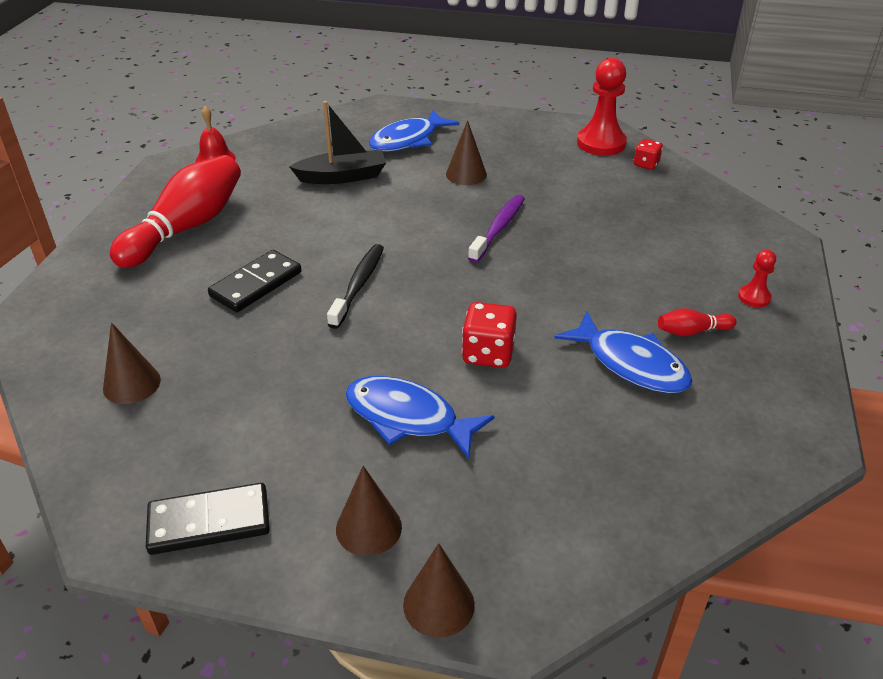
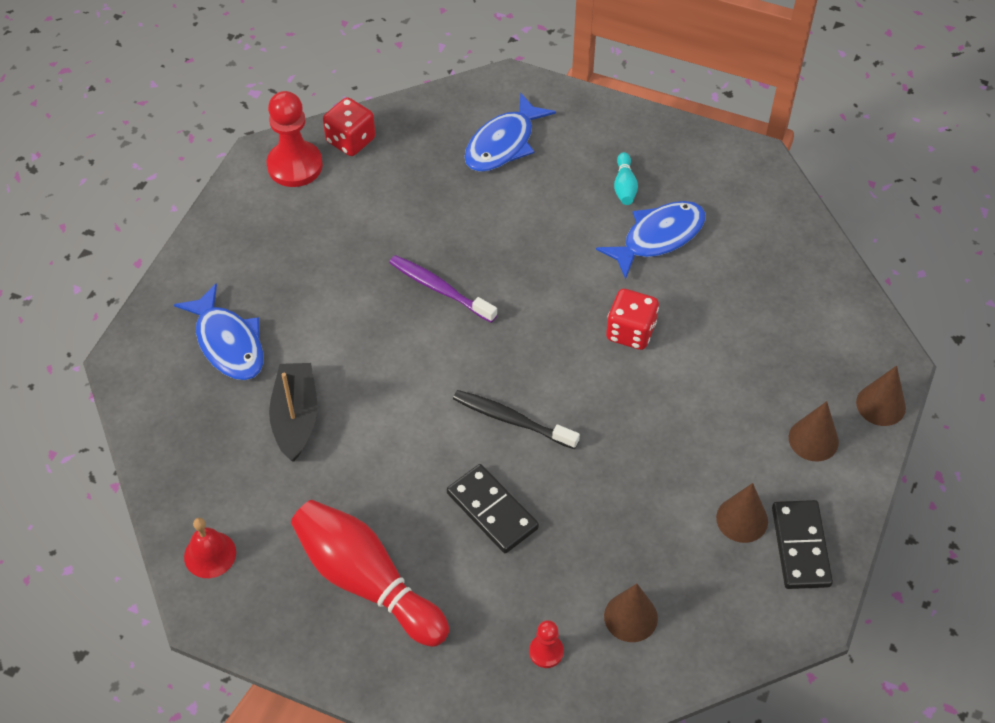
camera: 80 degrees left, 15 degrees up
blue fish [345,376,495,459] -> blue fish moved to [464,92,556,172]
brown cone [446,120,487,185] -> brown cone moved to [716,483,768,543]
red dice [634,139,663,170] -> red dice [323,97,375,156], size x1.62
red bowling pin [658,308,736,336] -> turquoise bowling pin [614,152,638,205]
red pawn [738,250,776,307] -> red pawn moved to [529,620,564,668]

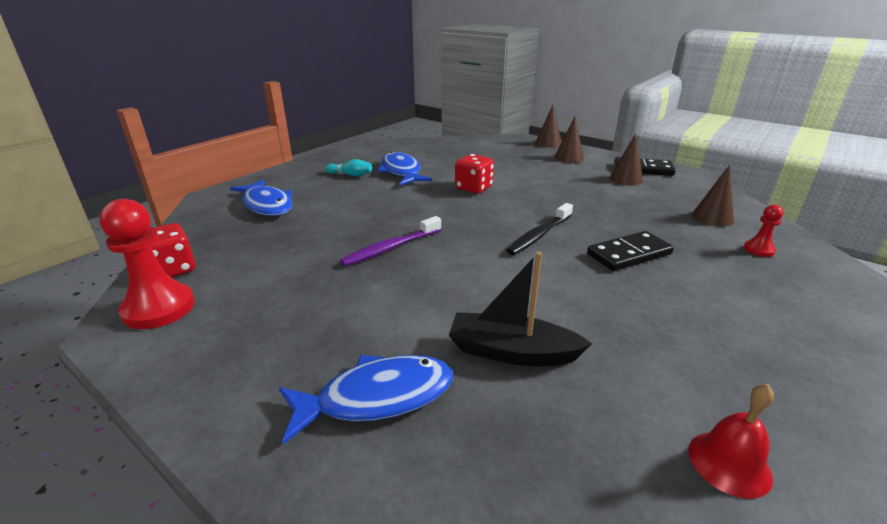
camera: 75 degrees left, 25 degrees down
red bowling pin [291,500,449,647] -> none

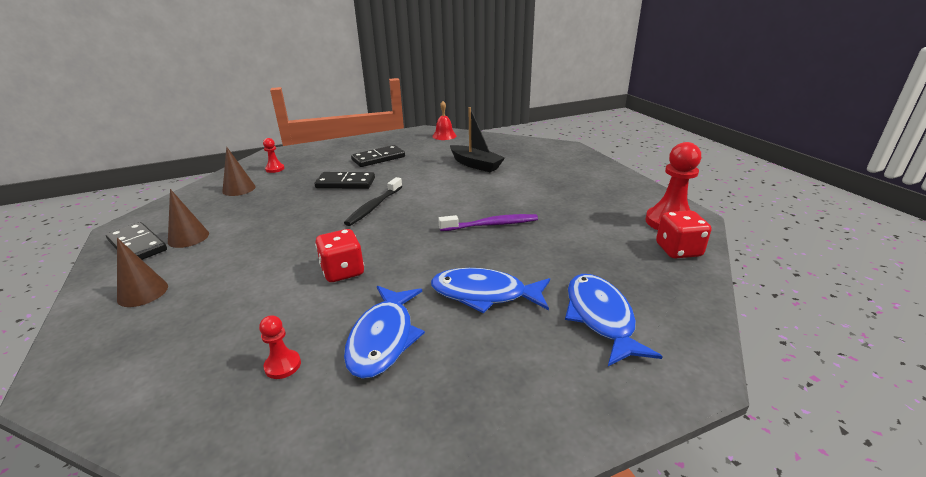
camera: 150 degrees left, 0 degrees up
blue fish [279,355,453,444] -> blue fish moved to [431,268,550,313]
turquoise bowling pin [326,159,372,176] -> none
black toothbrush [506,203,573,255] -> black toothbrush turned 135 degrees clockwise [344,177,403,226]
brown cone [535,105,562,148] -> none
none -> red pawn [259,315,301,379]
none -> black domino [351,145,405,167]

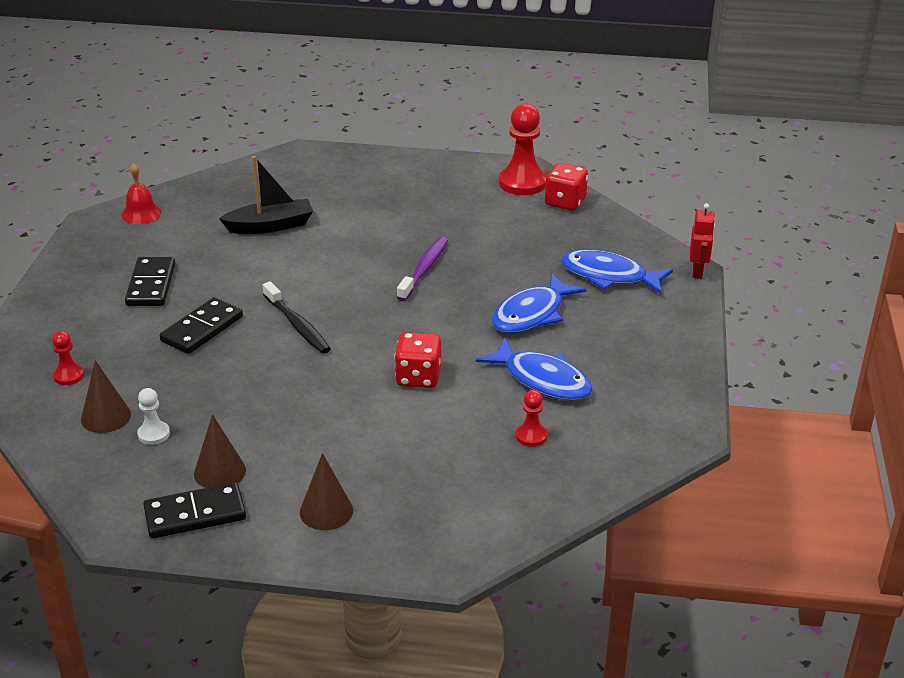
camera: 60 degrees left, 5 degrees up
none -> white pawn [137,388,170,445]
none -> red robot [690,203,715,279]

